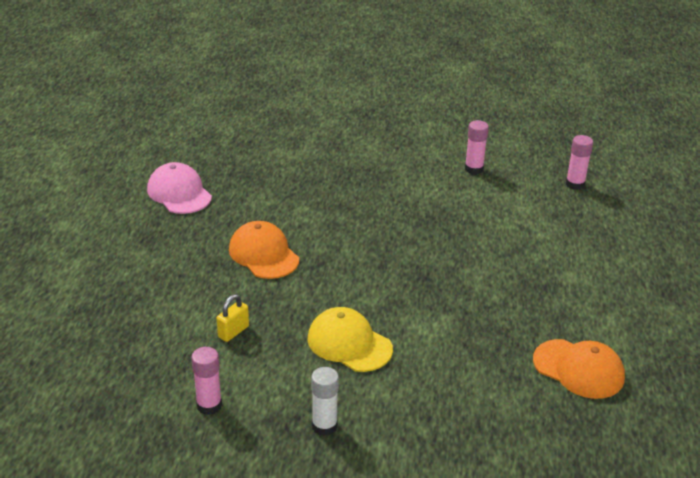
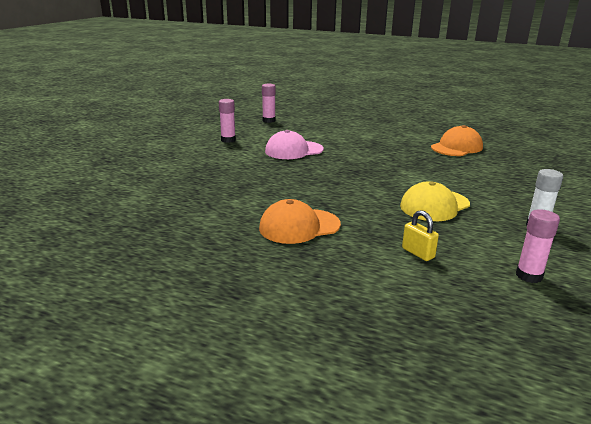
camera: 75 degrees left, 10 degrees down
pink cap [147,162,212,214] -> pink cap moved to [265,130,323,159]

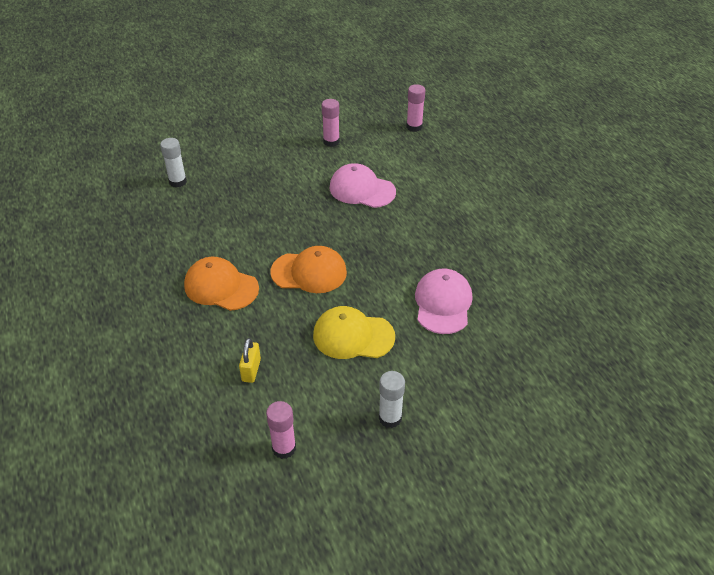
camera: 45 degrees right, 20 degrees up
orange cap [431,125,483,156] -> orange cap moved to [270,246,347,293]
none -> white glue stick [160,138,187,188]
none -> pink cap [415,269,472,334]

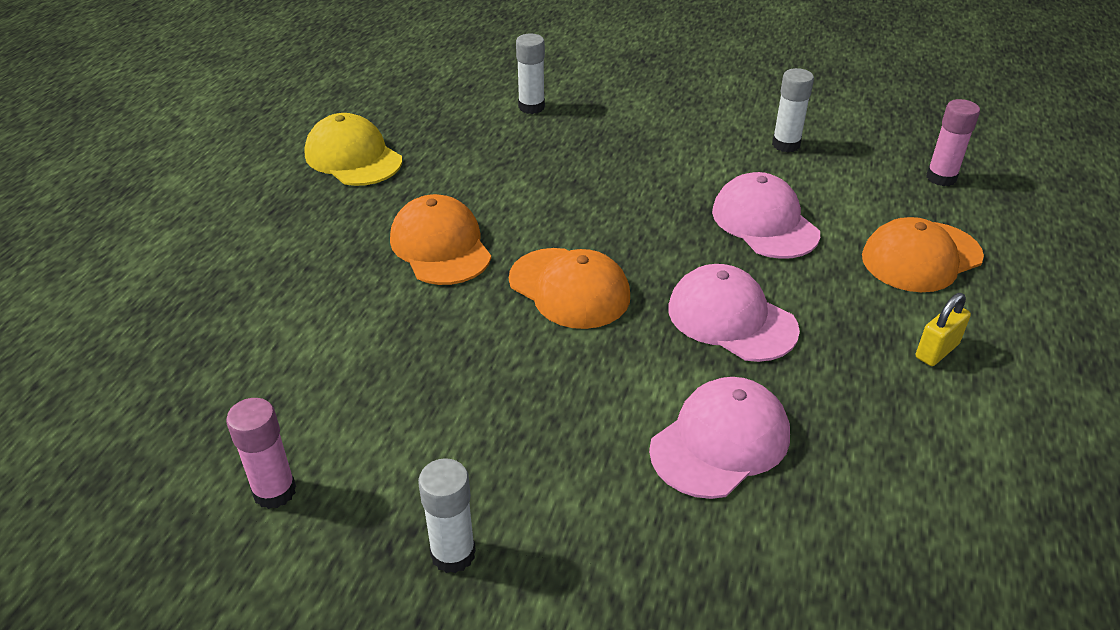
camera: 40 degrees right, 5 degrees down
yellow padlock [239,338,261,383] -> yellow padlock moved to [916,293,971,366]
yellow cap [313,306,395,359] -> yellow cap moved to [304,113,402,186]
pink glue stick [322,99,340,147] -> white glue stick [772,68,814,152]
none -> pink cap [668,264,800,362]
none -> orange cap [862,217,984,292]

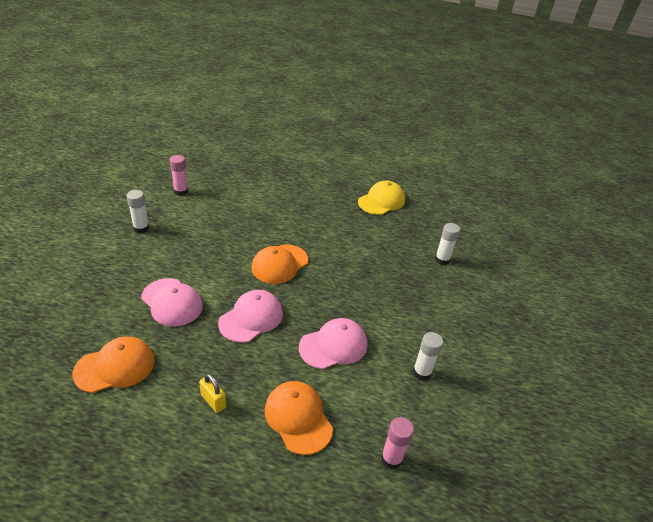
camera: 85 degrees right, 0 degrees up
orange cap [390,194,491,285] -> orange cap moved to [73,337,155,393]

